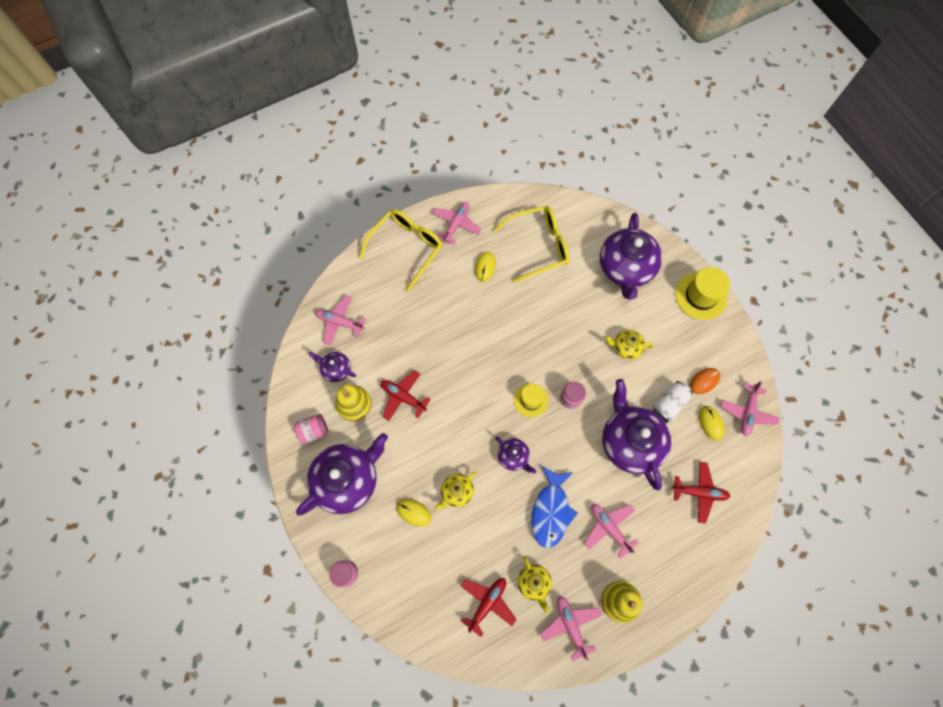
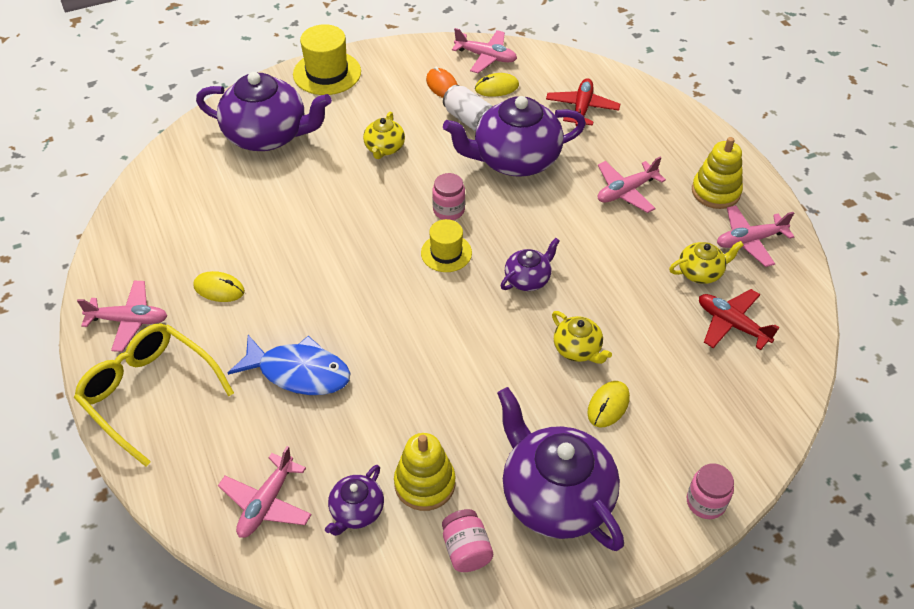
camera: 85 degrees left, 20 degrees down
red plane [380,370,431,421] -> none
pink plane [433,202,482,245] -> pink plane turned 150 degrees clockwise [77,281,168,352]
yellow glasses [494,206,569,283] -> none
blue fish [531,466,578,548] -> blue fish moved to [228,335,350,395]

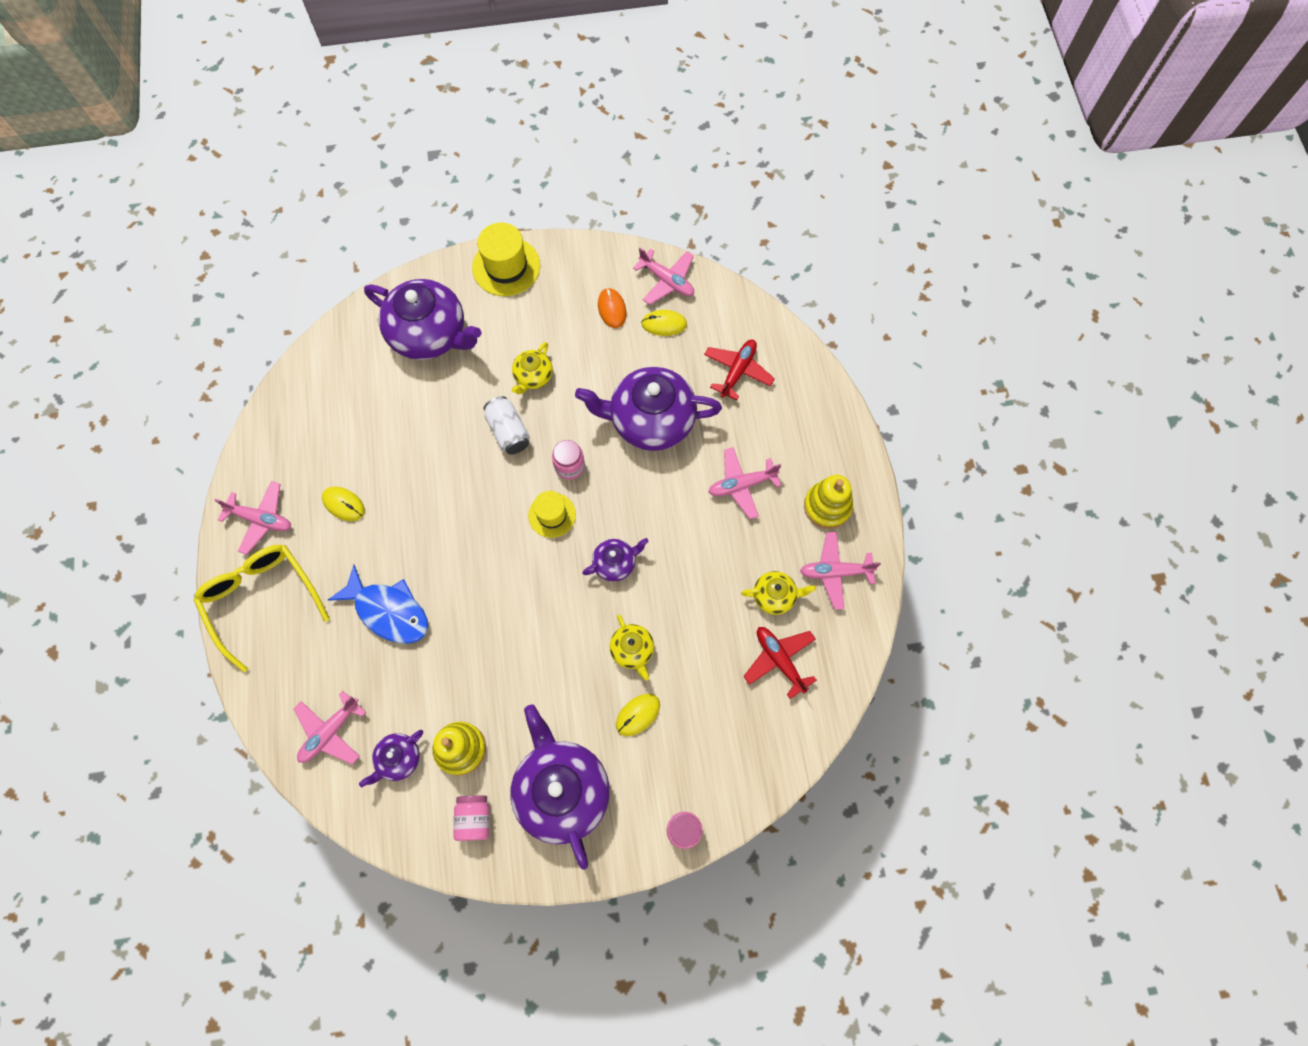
camera: 15 degrees right, 20 degrees up
white can [443,85,493,132] -> white can moved to [483,396,530,455]

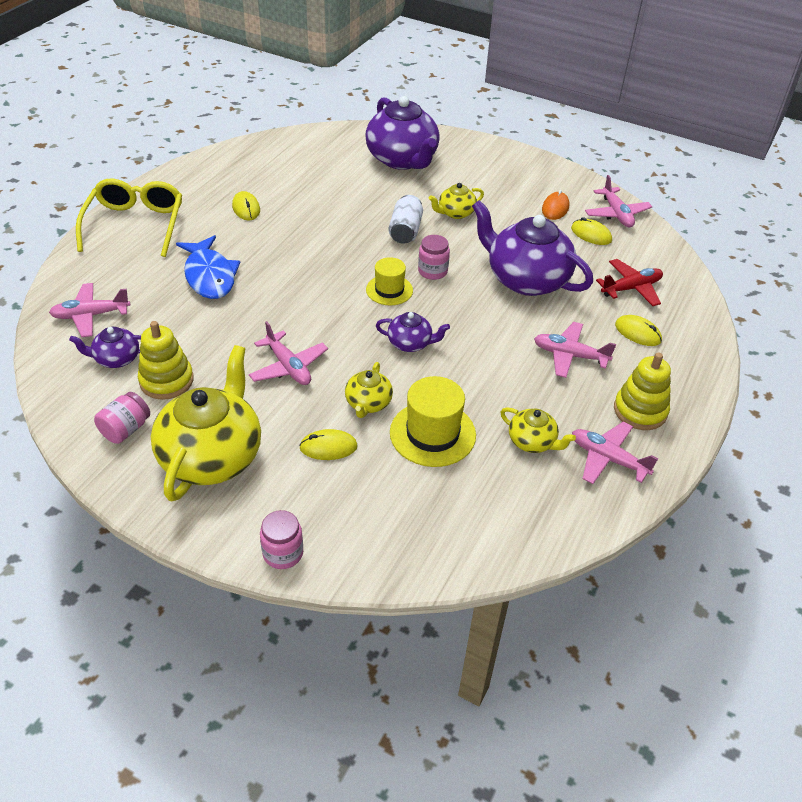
camera: 35 degrees right, 25 degrees down
pink plane [214,481,291,555] -> pink plane moved to [249,321,328,385]
yellow hat [472,222,540,296] -> yellow hat moved to [390,376,476,467]
purple teapot [510,704,610,870] -> yellow teapot [151,345,261,502]
red plane [744,627,817,699] -> none
none -> yellow mouse [615,315,662,346]

